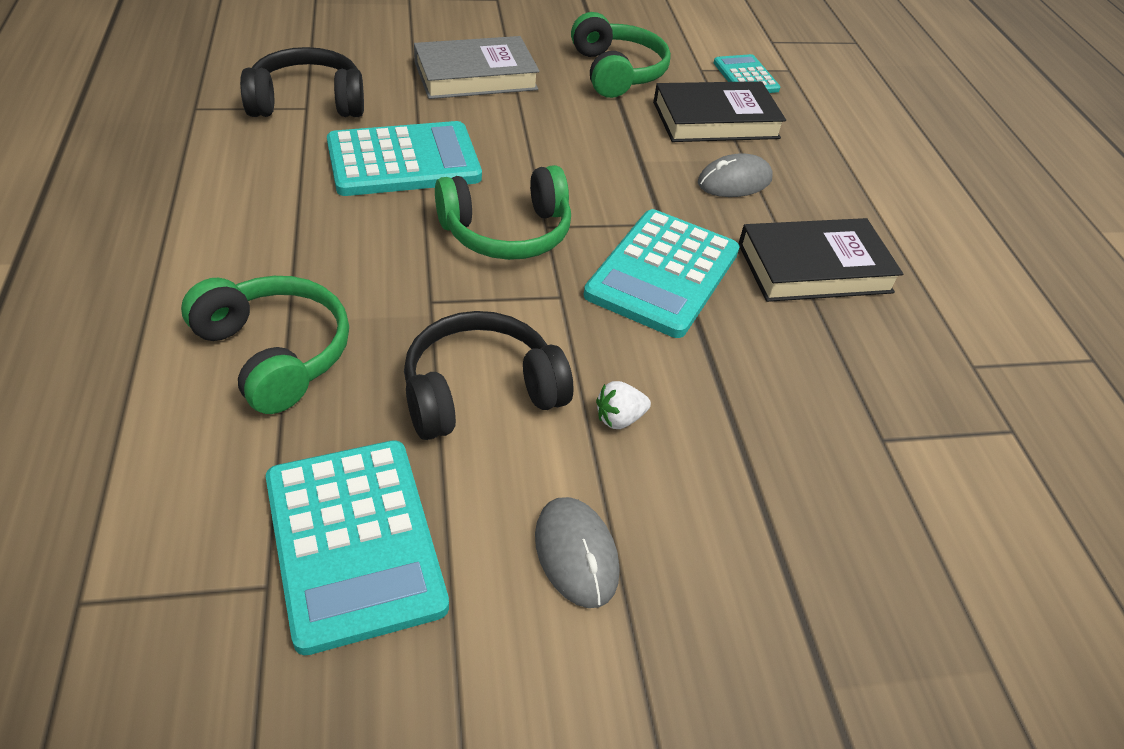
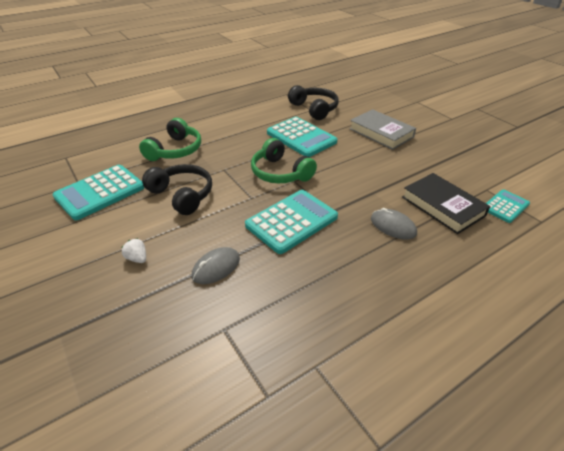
camera: 70 degrees right, 5 degrees down
grey mouse [535,497,619,608] -> grey mouse moved to [192,247,240,284]
green headphones [571,12,671,98] -> none
turquoise calculator [584,209,740,338] -> turquoise calculator turned 135 degrees clockwise [245,190,338,254]
white strawberry [596,381,651,429] -> white strawberry moved to [121,238,146,263]
black book [738,218,903,302] -> none

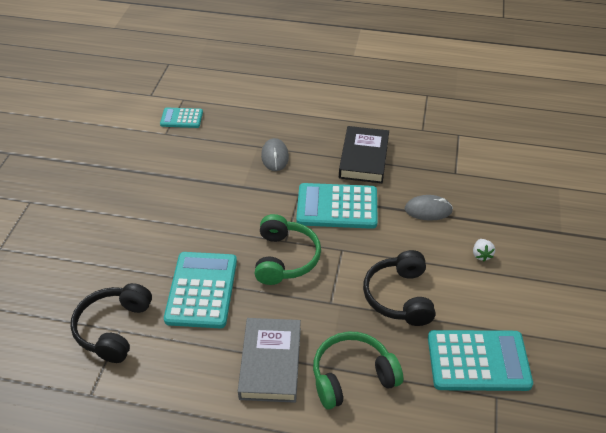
camera: 135 degrees left, 5 degrees up
grey book [349,109,416,150] -> grey book moved to [238,318,301,403]
black book [402,173,490,234] -> black book moved to [339,126,389,183]

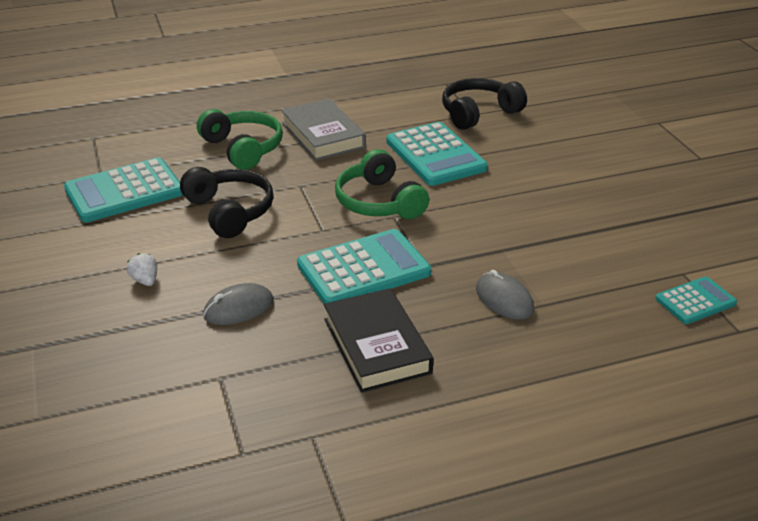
camera: 150 degrees right, 10 degrees down
black headphones [71,283,152,363] -> black headphones turned 105 degrees counterclockwise [442,78,527,130]
green headphones [313,332,403,410] -> green headphones turned 75 degrees counterclockwise [197,109,283,170]

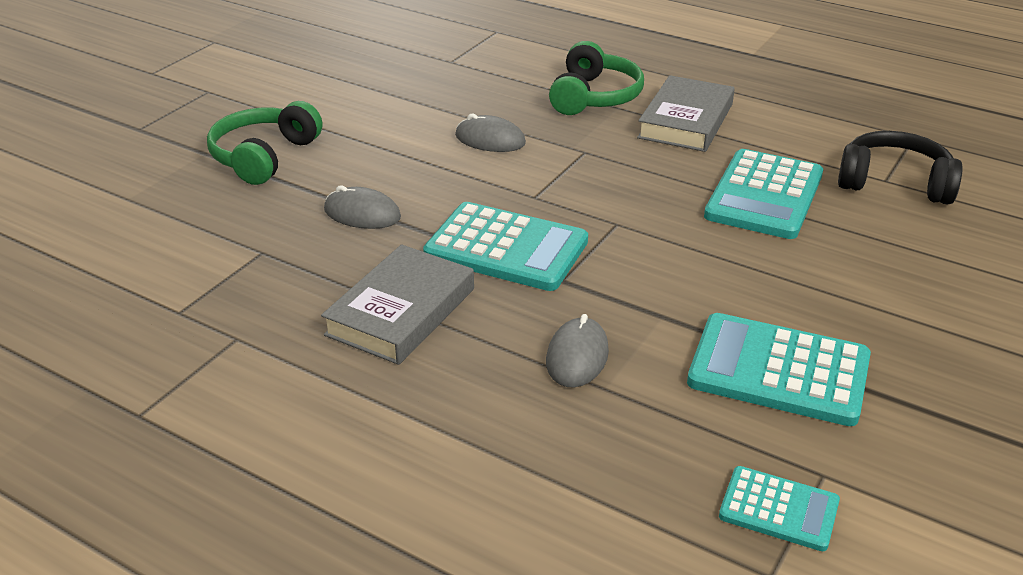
camera: 50 degrees right, 0 degrees up
turquoise calculator [64,158,183,222] -> turquoise calculator moved to [687,313,871,426]
white strawberry [127,253,157,286] -> none
black headphones [180,167,274,238] -> grey mouse [455,114,526,152]
black book [324,288,433,392] -> grey book [321,244,474,365]
green headphones [335,149,429,219] -> green headphones moved to [207,101,322,185]

